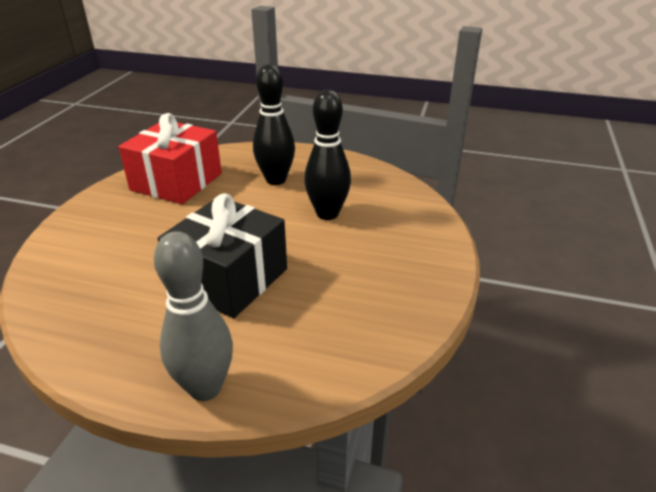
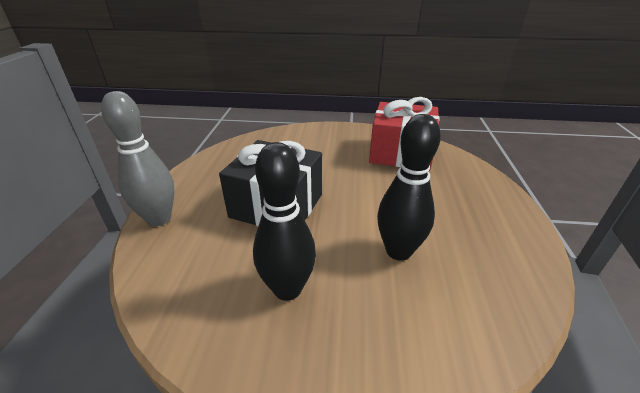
camera: 80 degrees right, 0 degrees up
black bowling pin [253,64,295,185] -> black bowling pin moved to [253,142,316,301]

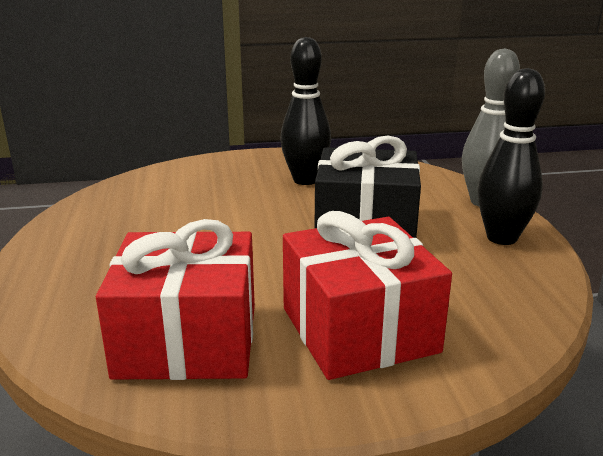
camera: 165 degrees right, 10 degrees down
black bowling pin [377,114,441,261] -> black bowling pin moved to [477,68,545,245]
none -> red gift [283,211,452,380]

